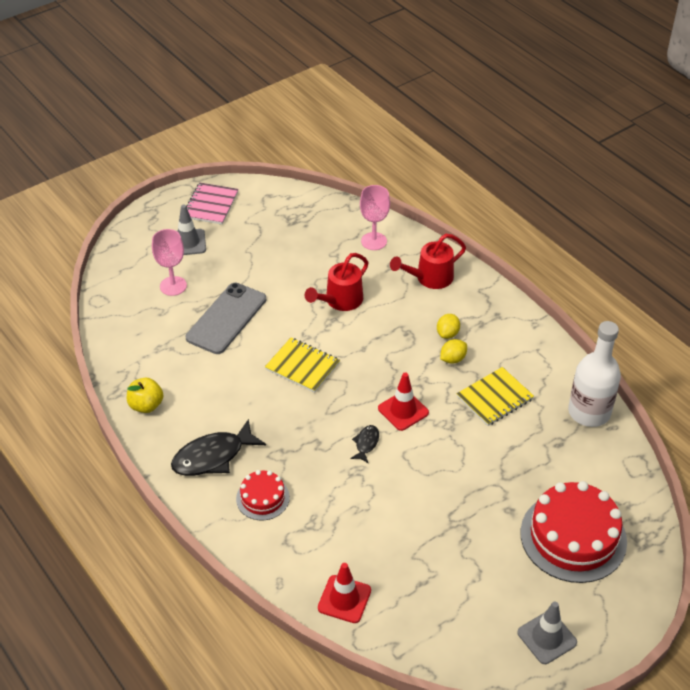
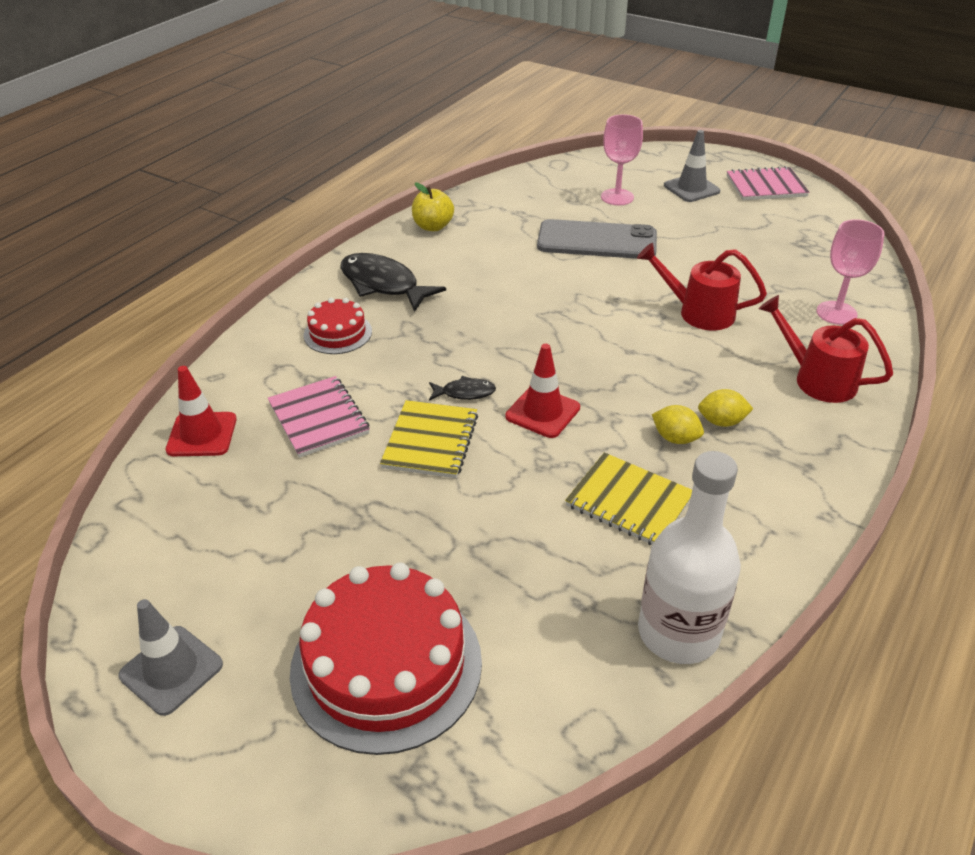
camera: 70 degrees right, 5 degrees down
yellow notebook [265,338,340,393] -> yellow notebook moved to [380,400,478,478]
none -> pink notebook [268,376,370,458]

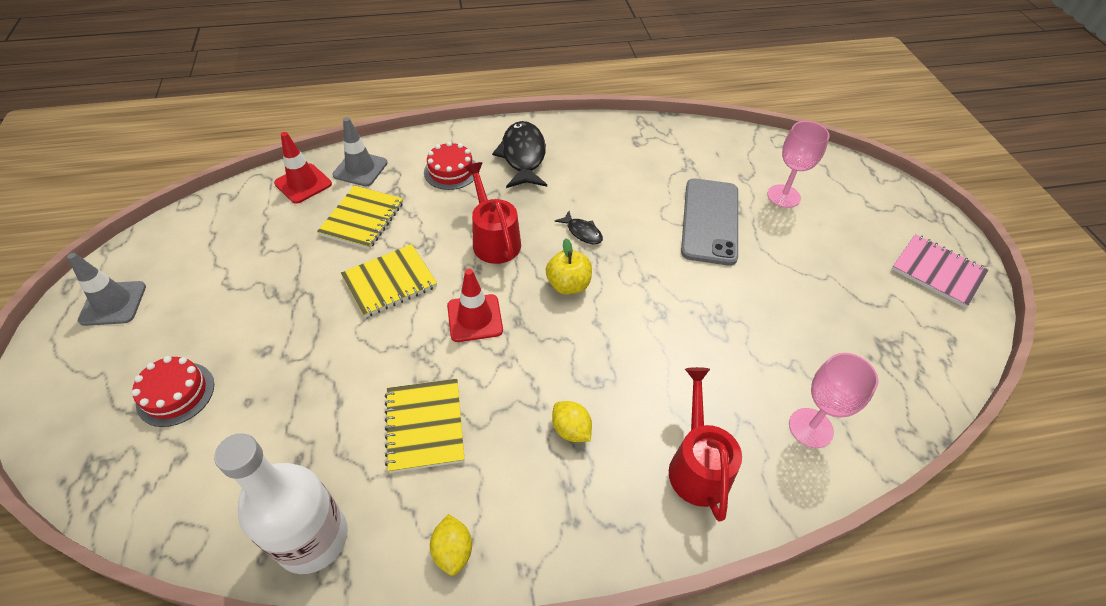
camera: 45 degrees right, 10 degrees up
pink notebook [268,376,370,458] -> yellow notebook [317,185,403,250]
red cake [290,563,482,755] -> red cake [132,356,214,427], size x0.52
yellow apple [412,182,454,231] -> yellow apple moved to [546,238,592,295]
black fish [429,376,496,401] -> black fish moved to [555,211,603,244]
grey phone [537,219,657,259] -> grey phone turned 45 degrees clockwise [681,178,738,266]
red watering can [637,243,767,330] -> red watering can moved to [464,162,521,264]
yellow lemon [652,405,704,444] -> yellow lemon moved to [430,514,472,576]
grey traffic cone [664,130,720,202] -> grey traffic cone moved to [332,117,388,186]

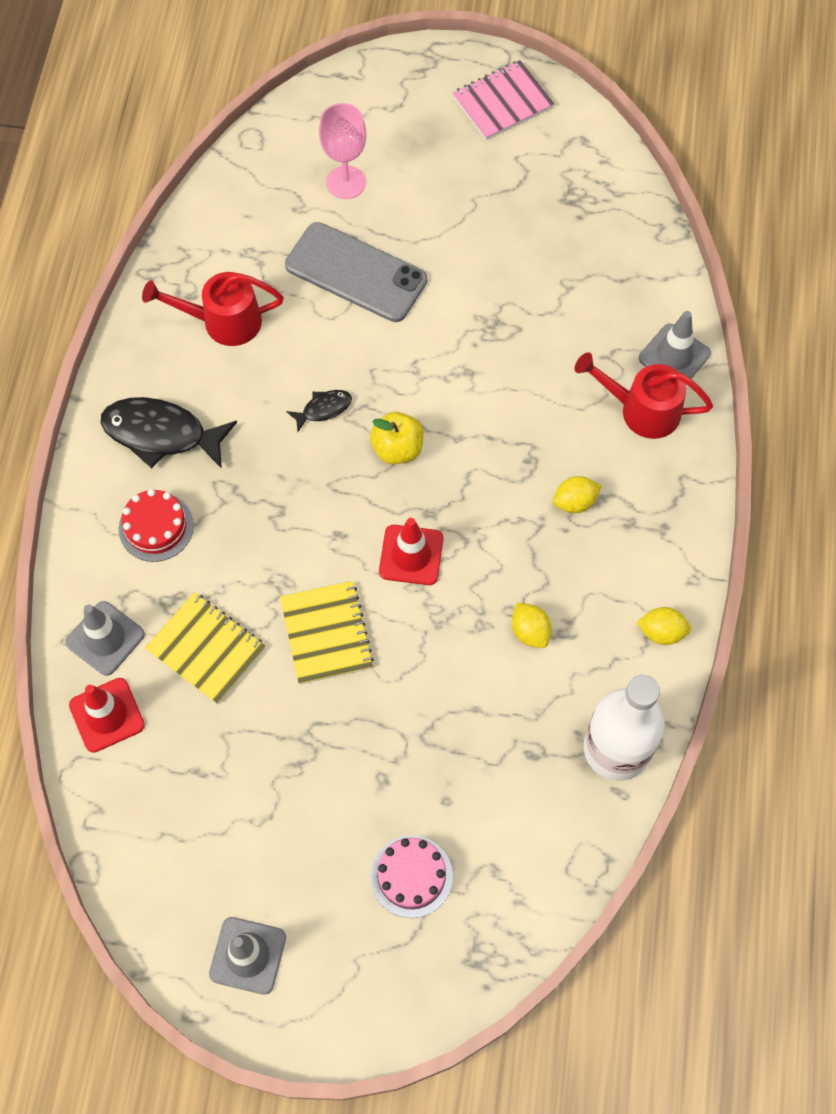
camera: 70 degrees left, 15 degrees up
red cake [132,356,214,427] -> pink cake [371,835,453,918]
yellow notebook [385,379,465,473] -> yellow lemon [512,603,552,648]
red watering can [464,162,521,264] -> red watering can moved to [142,272,284,346]
pink goblet [789,353,878,448] -> none
none -> grey traffic cone [639,311,711,379]

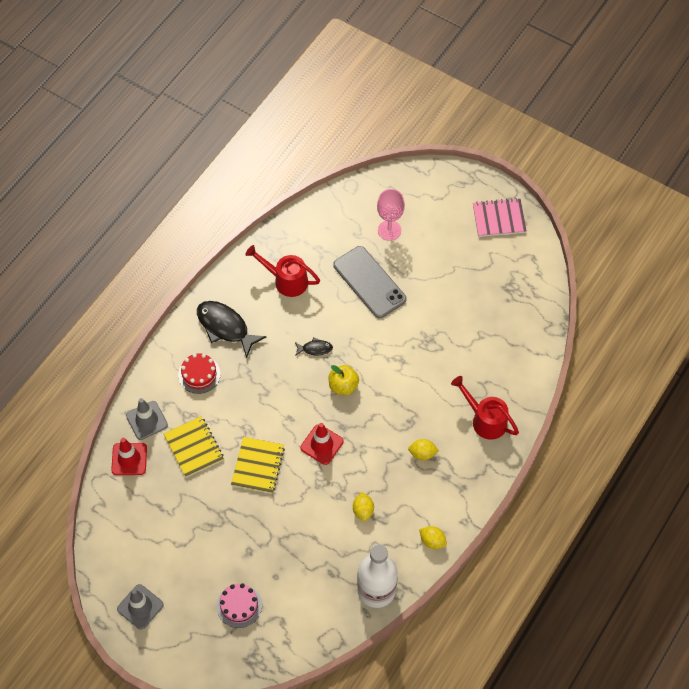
camera: 25 degrees right, 5 degrees down
grey traffic cone [639,311,711,379] -> none

